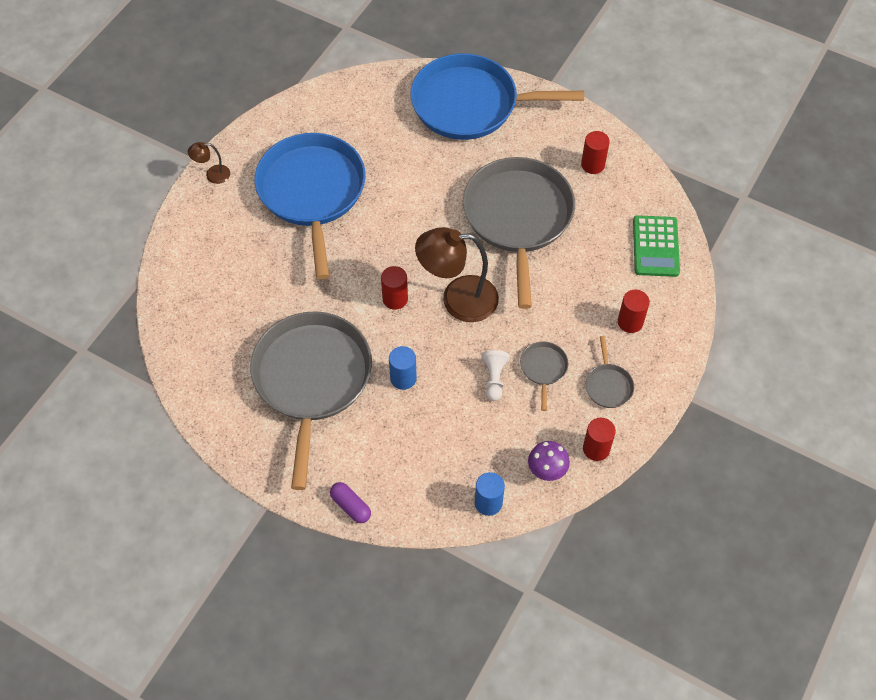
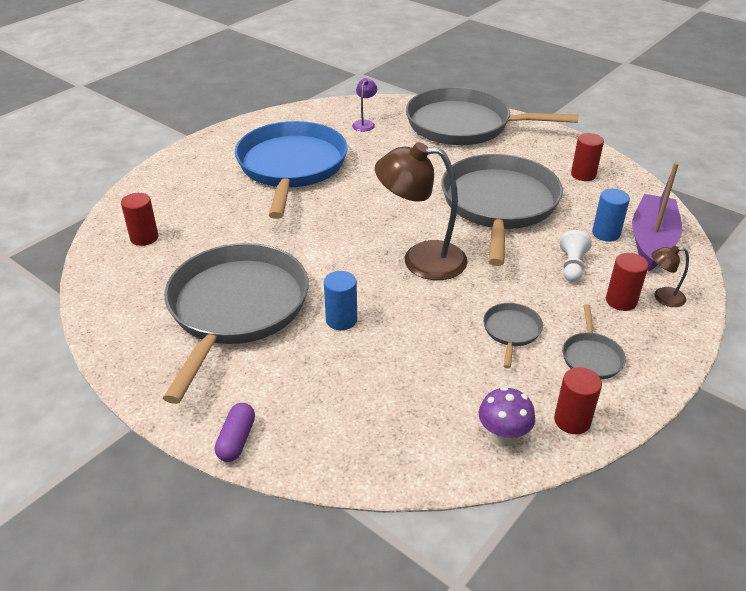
camera: 10 degrees right, 20 degrees down
brown lamp [188,142,230,184] -> brown lamp moved to [651,246,689,307]
purple capsule [330,482,371,523] -> purple capsule turned 45 degrees clockwise [215,403,255,462]
red cylinder [381,266,408,310] -> red cylinder moved to [121,193,158,246]
blue pan [410,53,584,140] -> grey pan [406,87,579,145]
blue cylinder [475,472,505,516] -> blue cylinder moved to [592,189,630,242]
white pawn [481,350,510,401] -> white pawn moved to [560,230,592,282]
green calculator [633,215,680,277] -> purple boat [632,162,682,271]
none -> purple lamp [352,78,377,131]

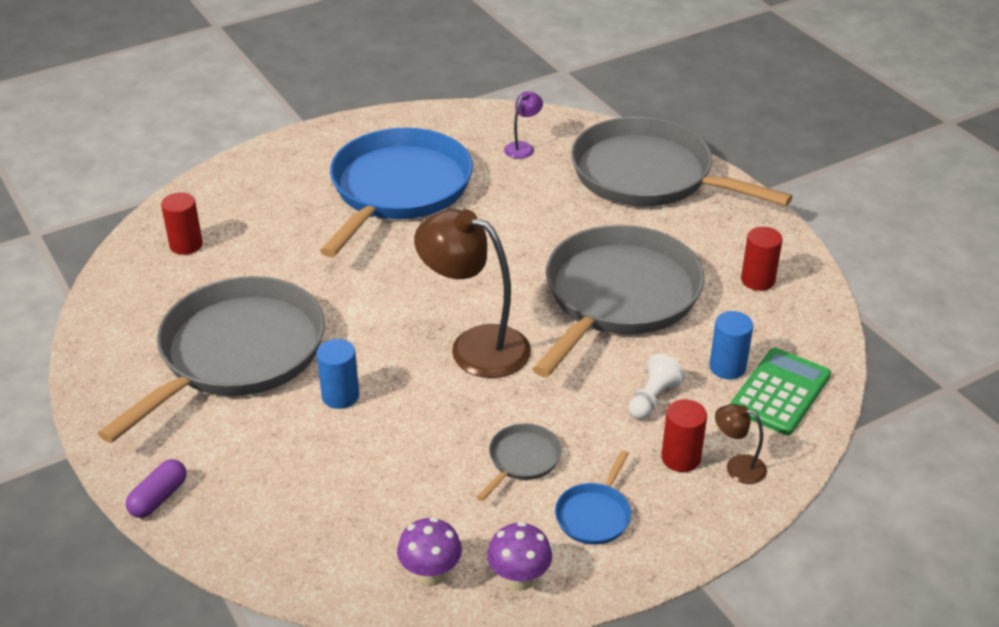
camera: 20 degrees right, 0 degrees up
red cylinder [554,367,602,434] -> purple mushroom [487,522,552,591]
grey pan [563,304,626,380] -> blue pan [555,450,631,545]
purple boat [632,162,682,271] -> green calculator [730,348,831,435]

